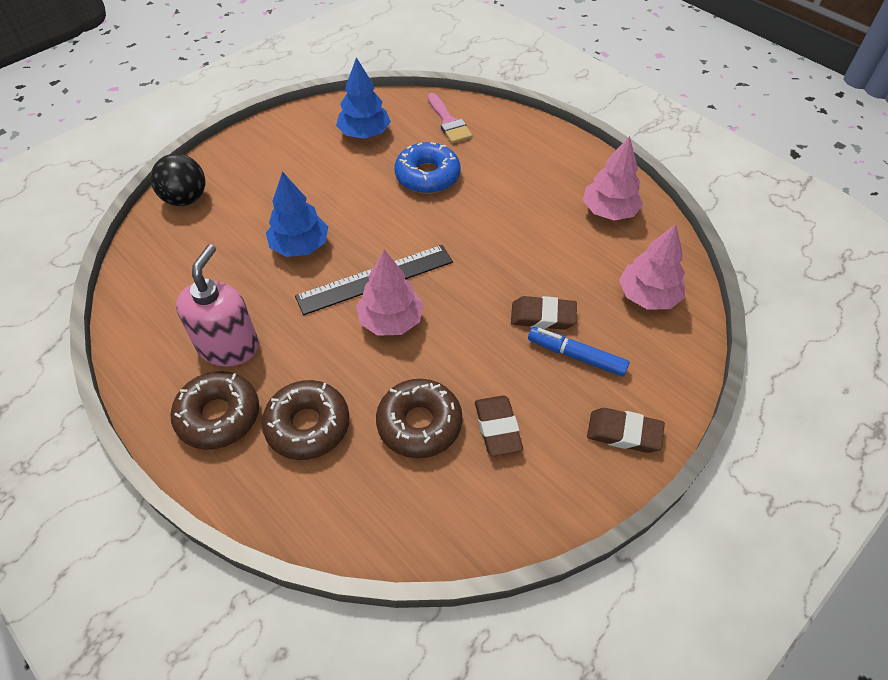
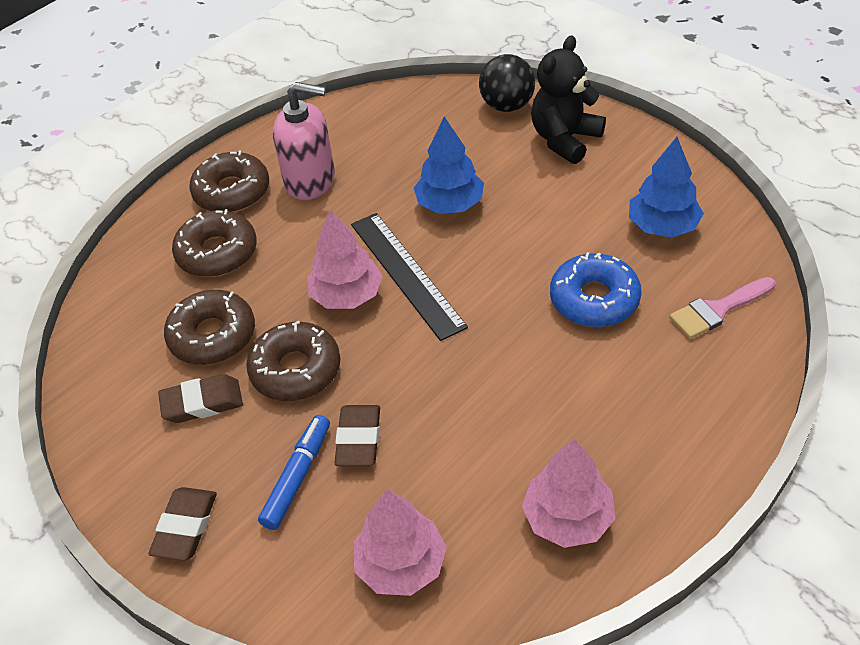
camera: 90 degrees right, 5 degrees down
none -> brown donut [246,321,340,401]
none -> black teddy bear [531,35,606,164]

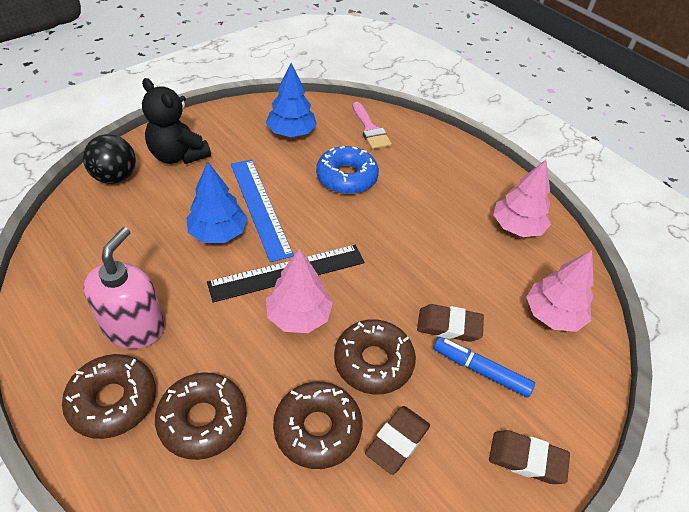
camera: 90 degrees left, 0 degrees up
brown eraser [158,374,243,423] -> brown eraser turned 45 degrees clockwise [365,406,430,475]
none -> blue ruler [231,159,294,262]

